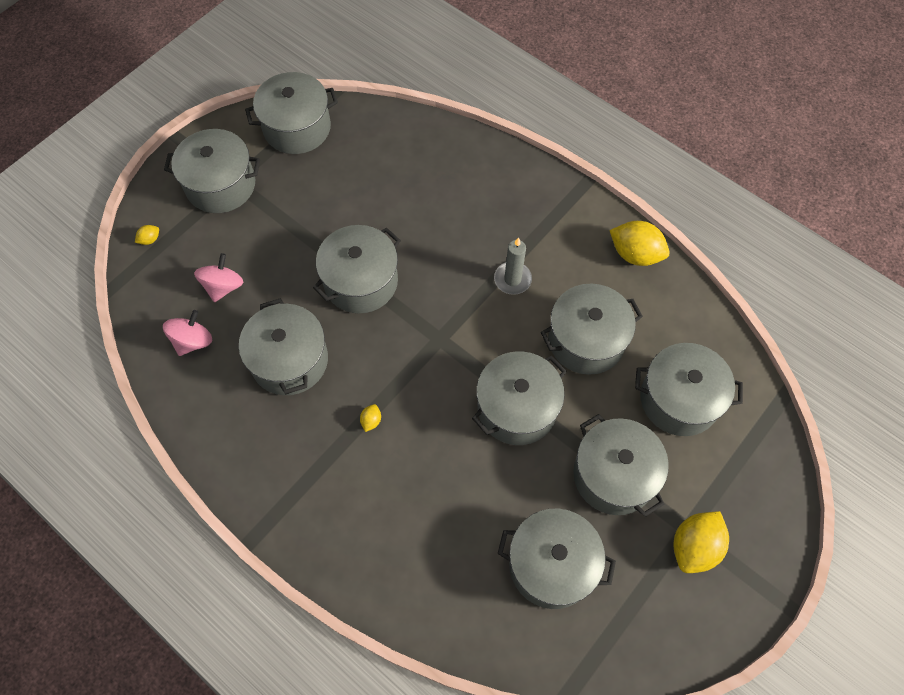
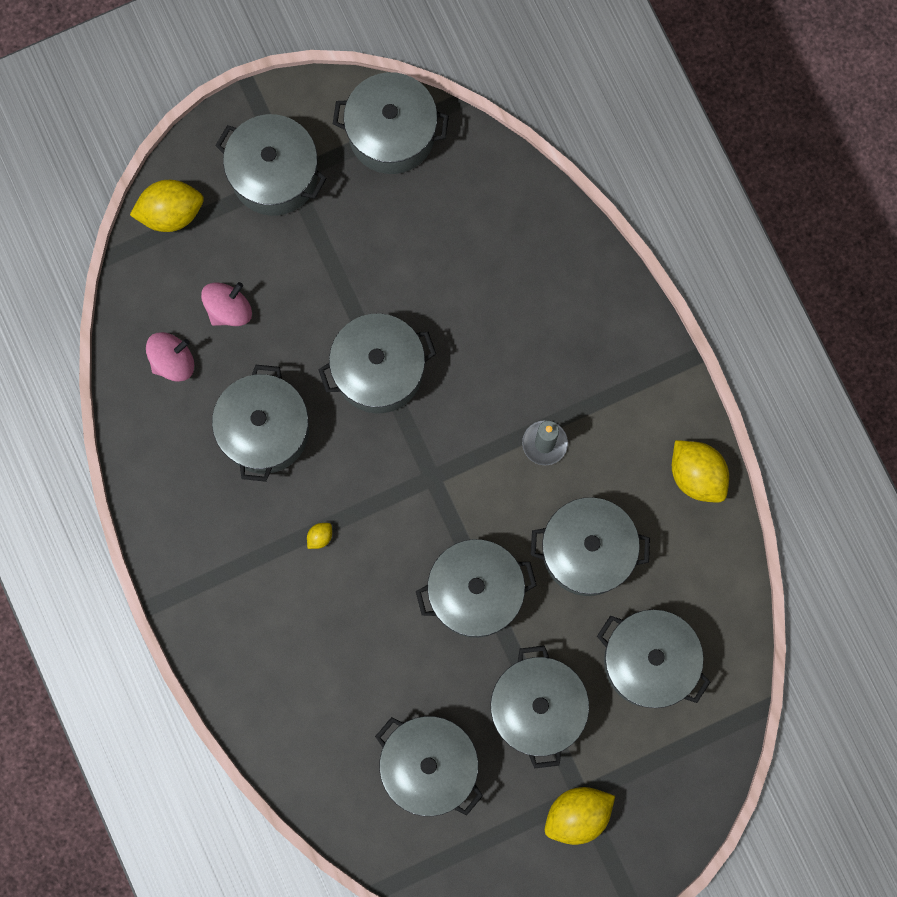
camera: 25 degrees right, 15 degrees up
yellow lemon [135,225,159,245] -> yellow lemon [130,180,204,232], size x2.28

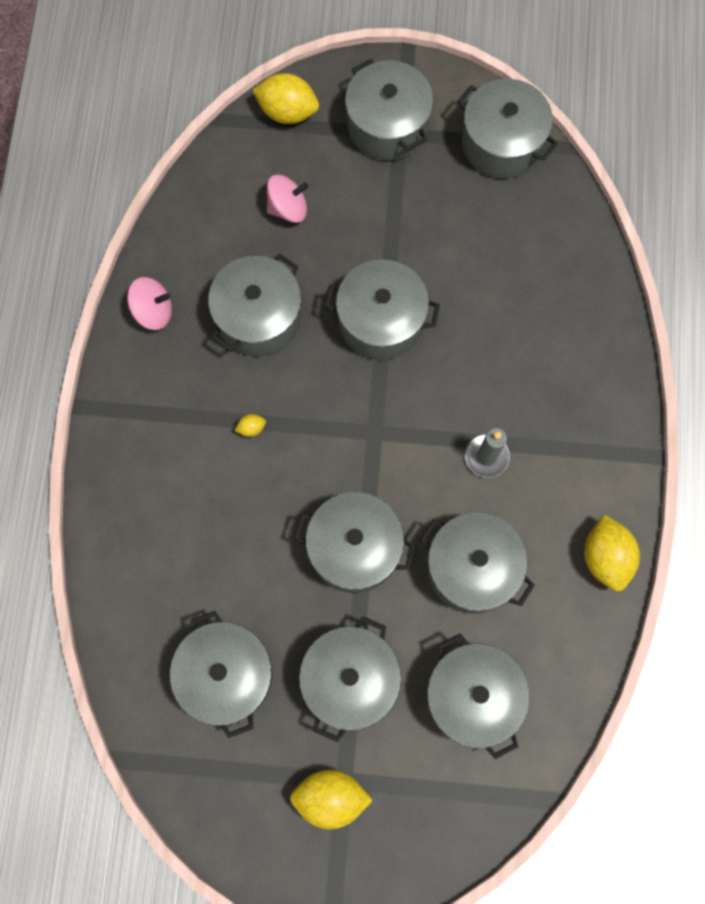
camera: 30 degrees right, 5 degrees down
pink spinning top [146,332,194,382] -> pink spinning top moved to [127,277,172,330]

